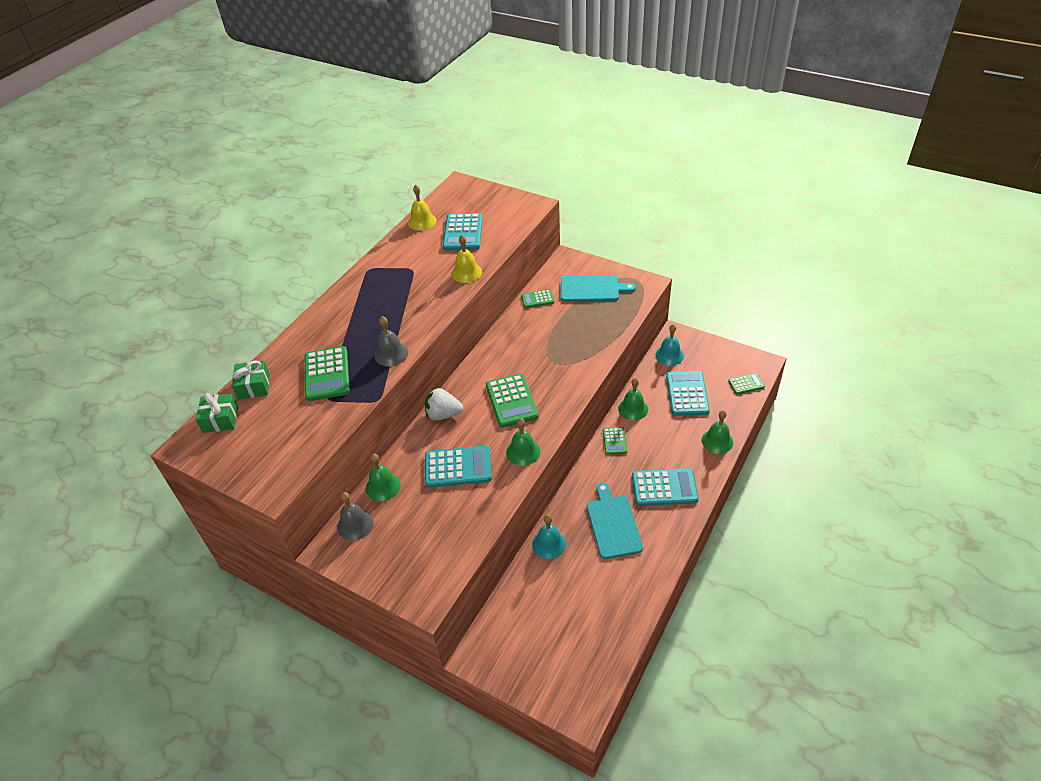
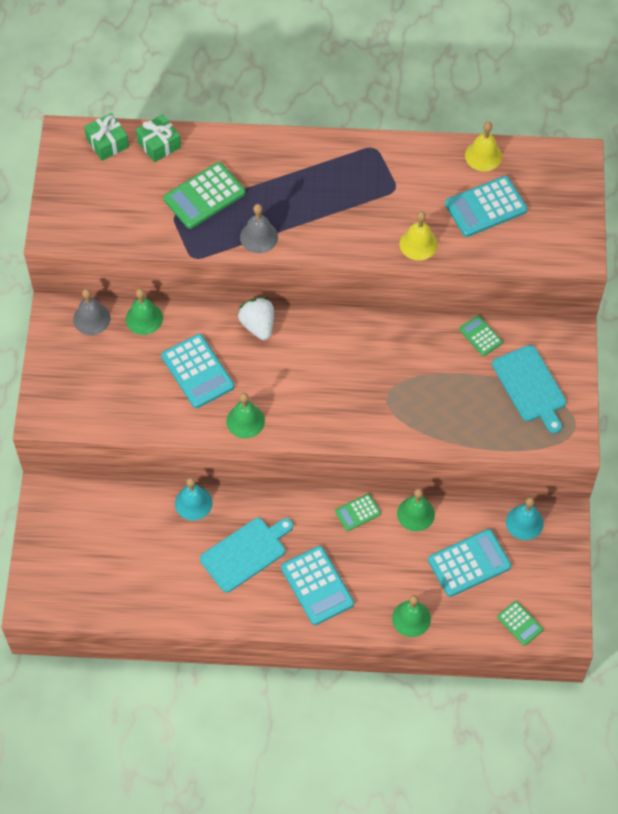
camera: 60 degrees right, 15 degrees up
green calculator [486,374,539,428] -> none

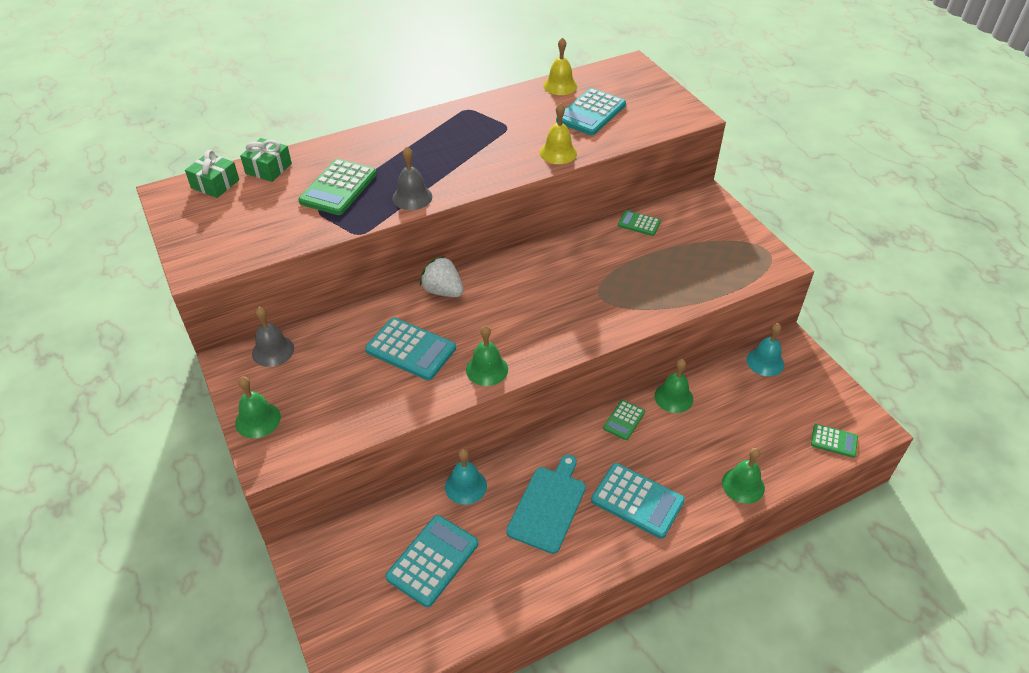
camera: 30 degrees left, 15 degrees down
green bell [126,288,163,335] -> green bell moved to [235,376,281,438]
turquoise calculator [428,529,511,597] -> turquoise calculator moved to [386,515,478,607]
turquoise cutting board [492,345,566,434] -> none

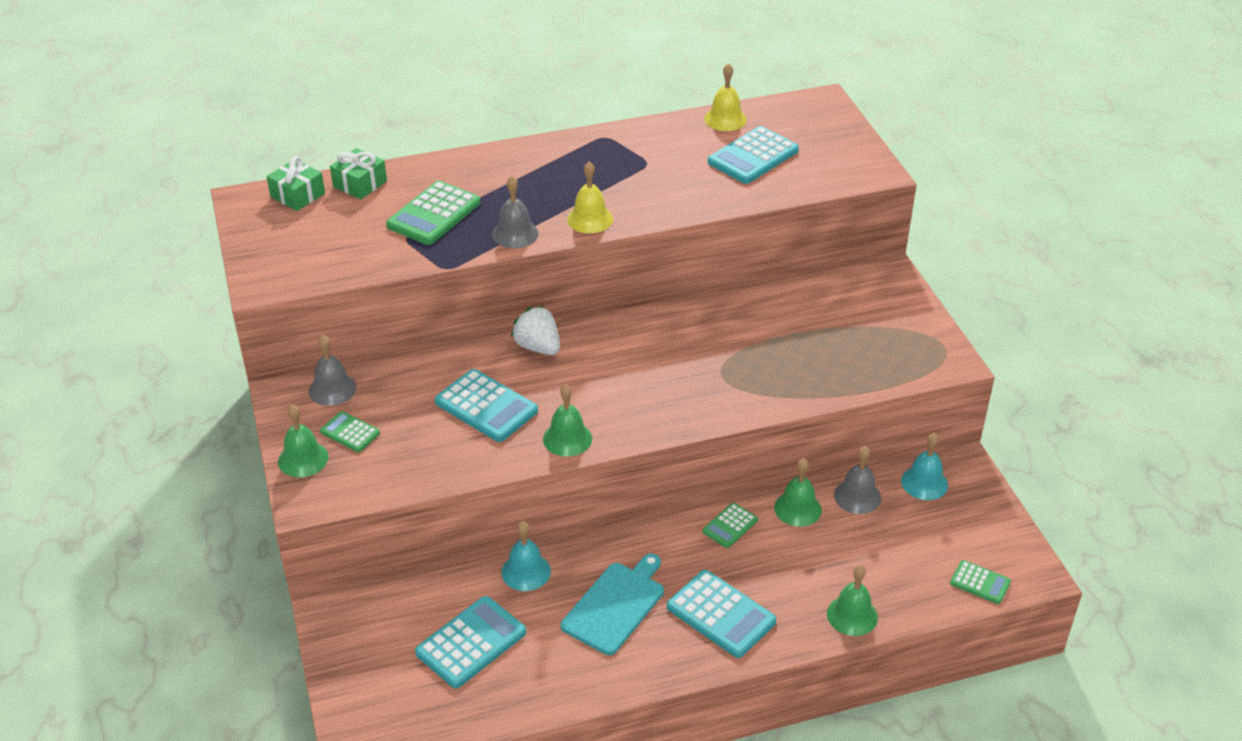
camera: 10 degrees right, 5 degrees down
yellow bell [540,103,577,164] -> yellow bell moved to [567,162,613,233]
green calculator [618,210,661,236] -> green calculator moved to [320,411,380,452]
none -> grey bell [834,446,881,514]

